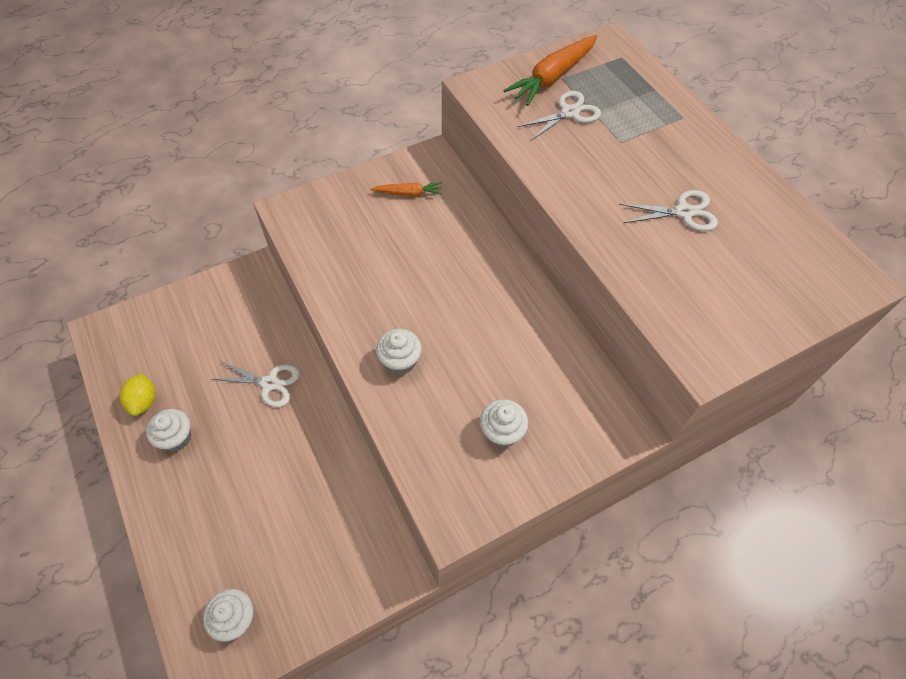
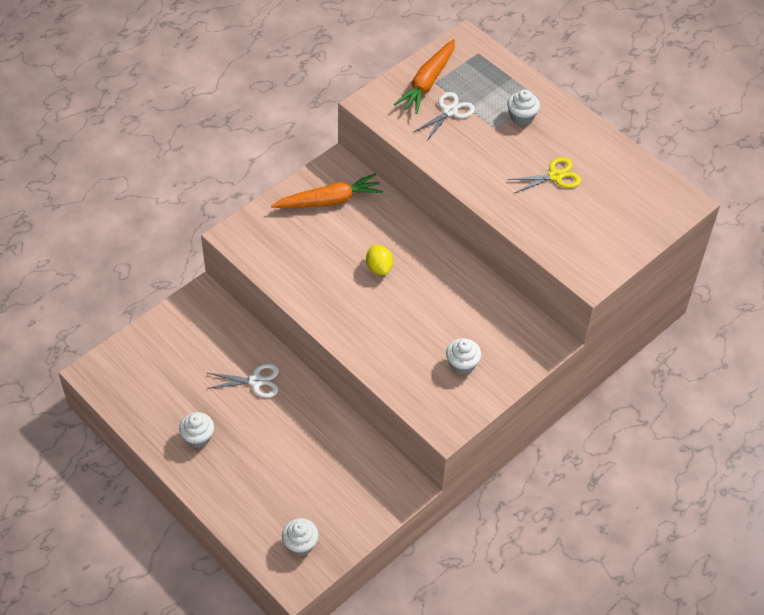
camera: 15 degrees left, 5 degrees down
yellow lemon [119,373,156,416] -> yellow lemon moved to [366,245,393,275]
orange carrot [371,182,442,196] -> orange carrot [271,173,383,208], size x1.82
white cupcake [376,329,422,375] -> white cupcake moved to [507,90,540,125]
white scissors [619,190,718,231] -> yellow scissors [507,157,581,194]

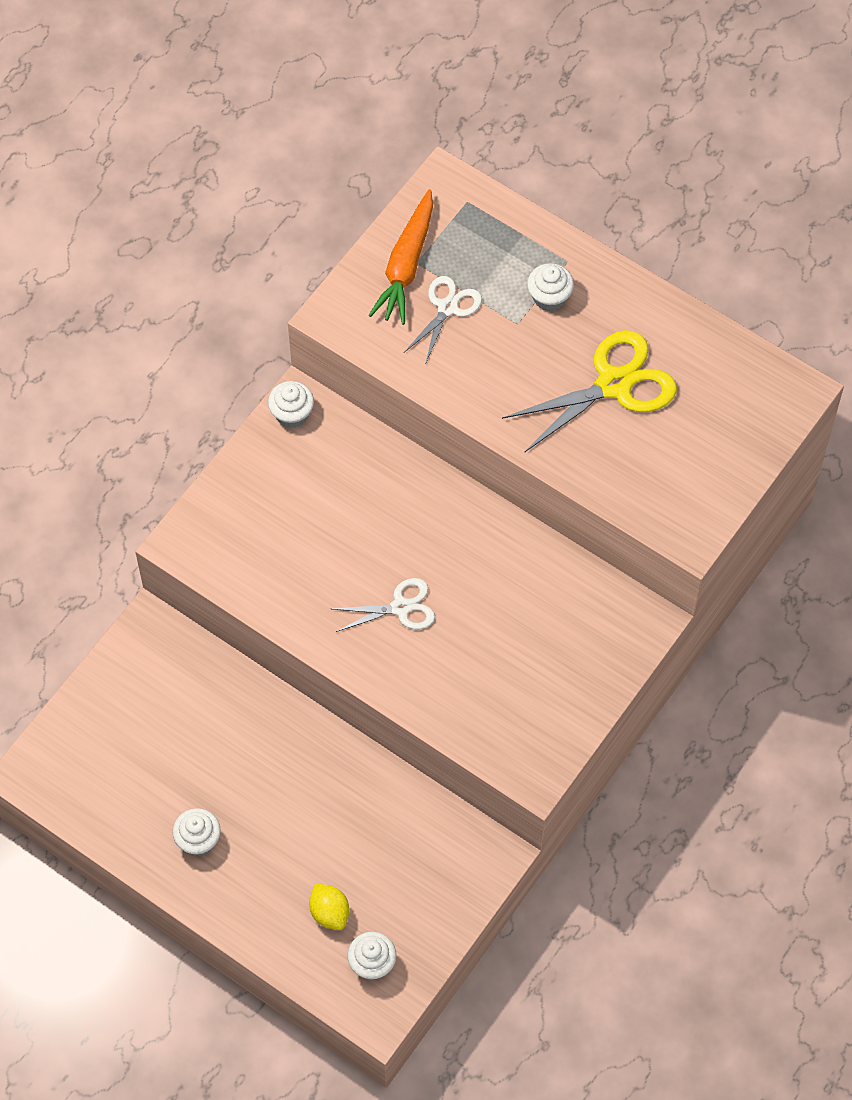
camera: 10 degrees left, 10 degrees up
white scissors [206,363,279,398] -> white scissors moved to [333,578,435,632]
orange carrot [271,173,383,208] -> none
yellow lemon [366,245,393,275] -> yellow lemon moved to [309,883,349,930]
white cupcake [446,338,481,375] -> white cupcake moved to [268,381,314,428]
yellow scissors [507,157,581,194] -> yellow scissors [502,330,677,453], size x1.71

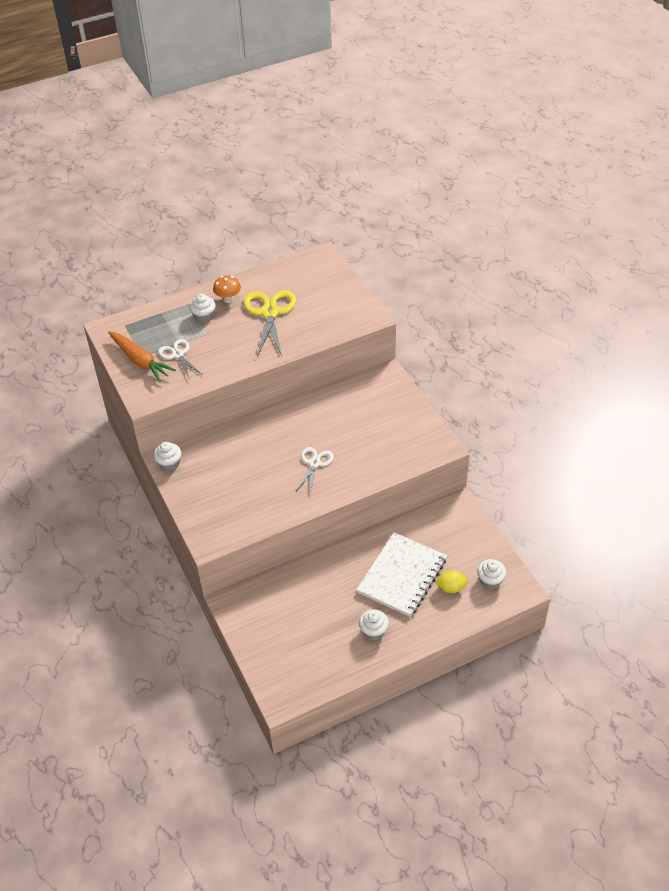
camera: 60 degrees left, 15 degrees down
none -> orange mushroom [213,275,241,303]
none -> white notebook [356,532,447,617]

